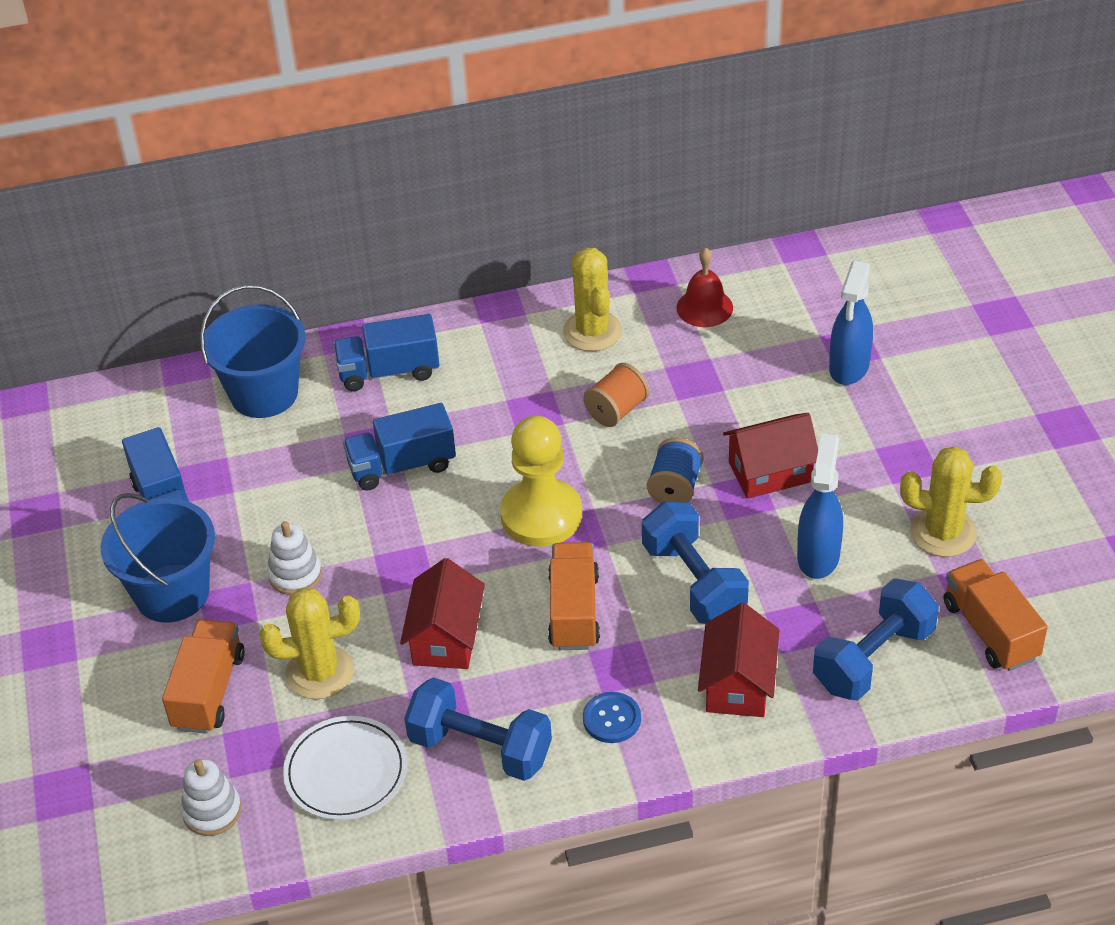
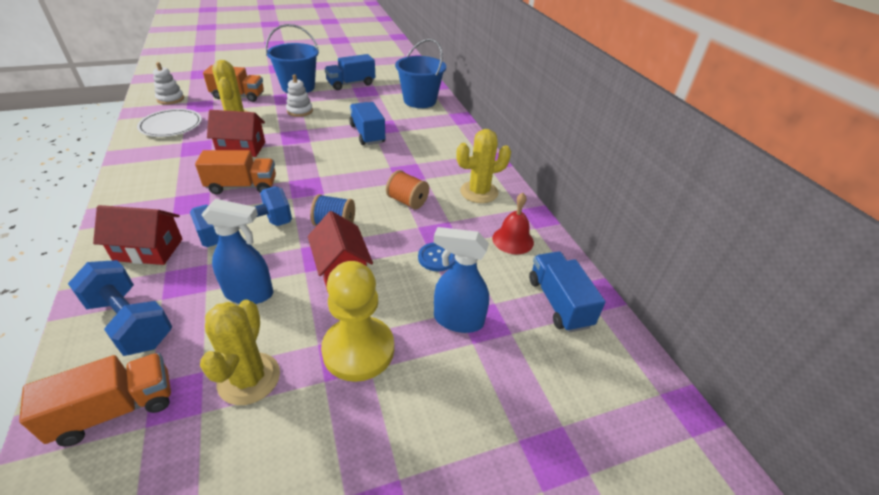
camera: 80 degrees right, 5 degrees down
blue truck [333,314,440,391] -> blue truck moved to [529,251,606,333]
blue dumbbell [404,677,552,781] -> none
yellow pawn [500,416,582,547] -> yellow pawn moved to [321,261,394,382]
blue button [583,692,641,743] -> blue button moved to [418,243,455,271]

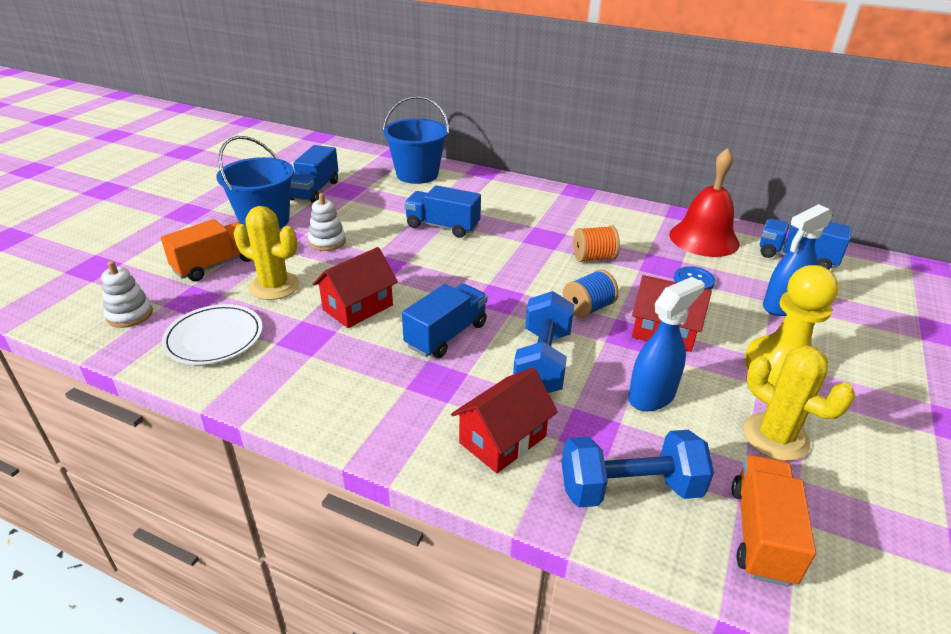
camera: 45 degrees left, 5 degrees down
orange truck [195,150,276,194] -> blue truck [402,283,488,358]
yellow cactus [456,129,511,203] -> none
red bell [492,193,534,254] -> red bell [669,148,739,257], size x1.64

